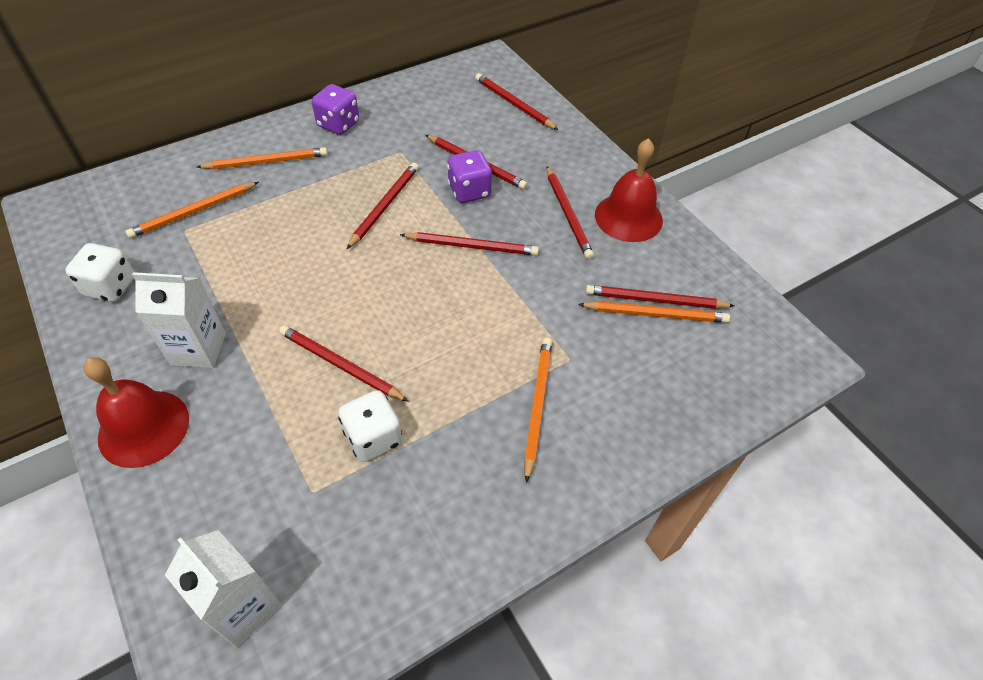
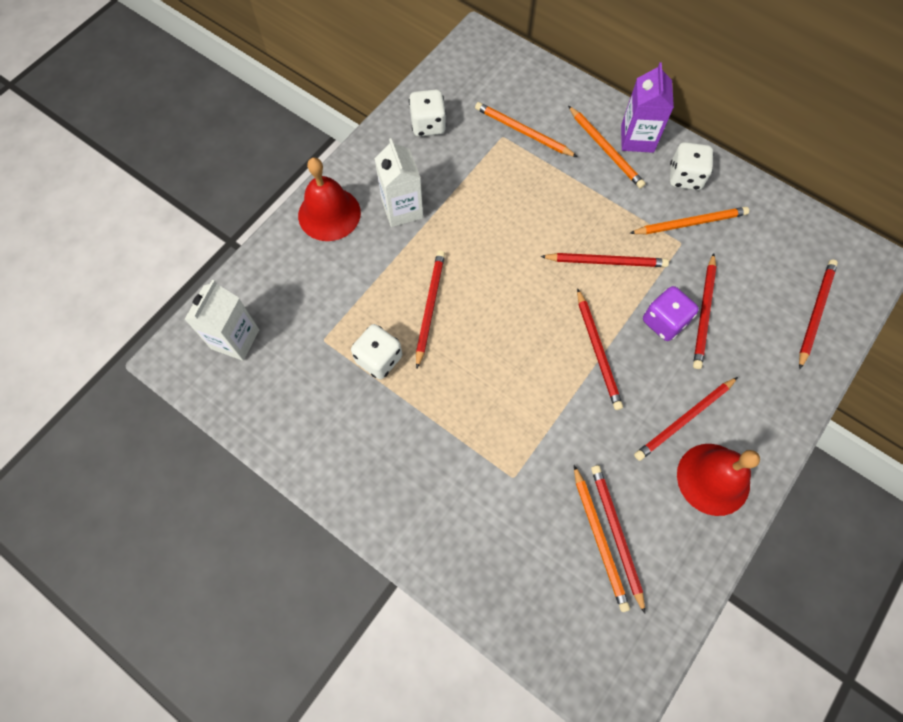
camera: 70 degrees right, 15 degrees up
purple dice [312,84,359,135] -> white dice [670,142,714,190]
orange pencil [524,338,552,483] -> orange pencil moved to [630,207,749,235]
none -> purple carton [621,62,674,153]

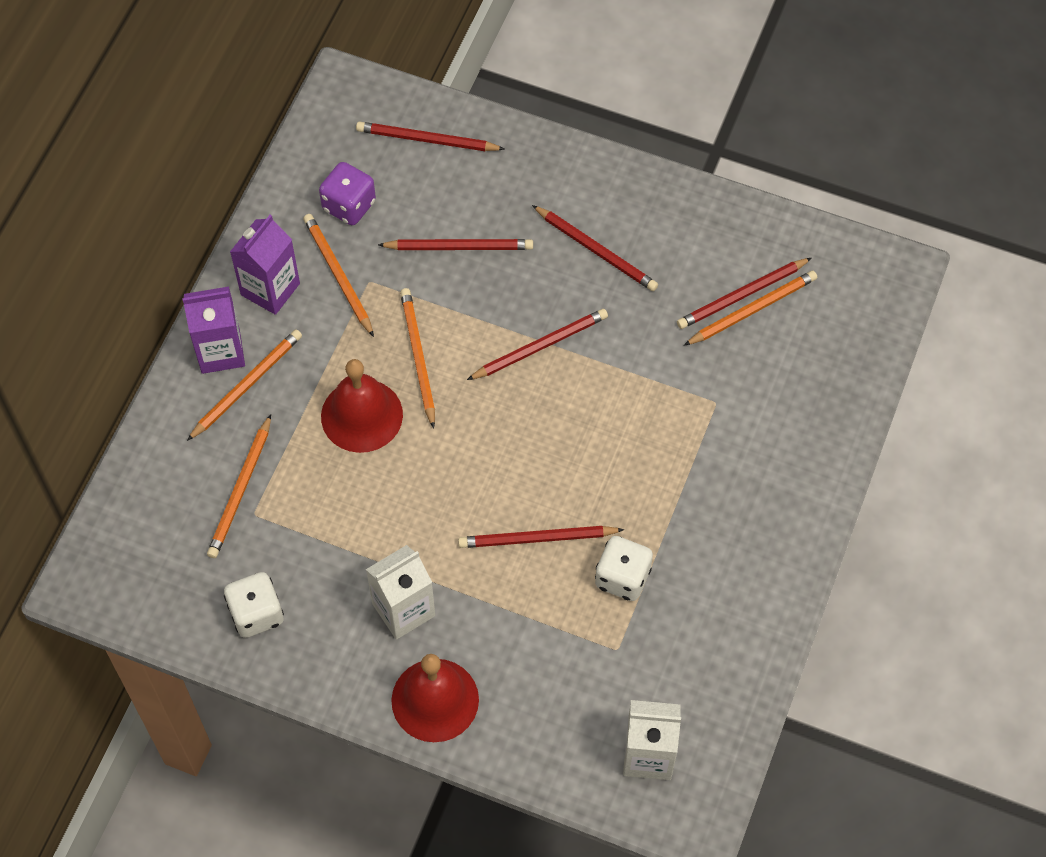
camera: 105 degrees left, 5 degrees down
red pencil [540,253,669,267] -> orange pencil [400,288,435,429]
purple dice [643,286,699,341] -> purple dice moved to [319,162,376,225]
white dice [670,142,714,190] -> purple carton [230,215,300,315]
red bell [677,444,760,516] -> red bell moved to [321,359,403,453]

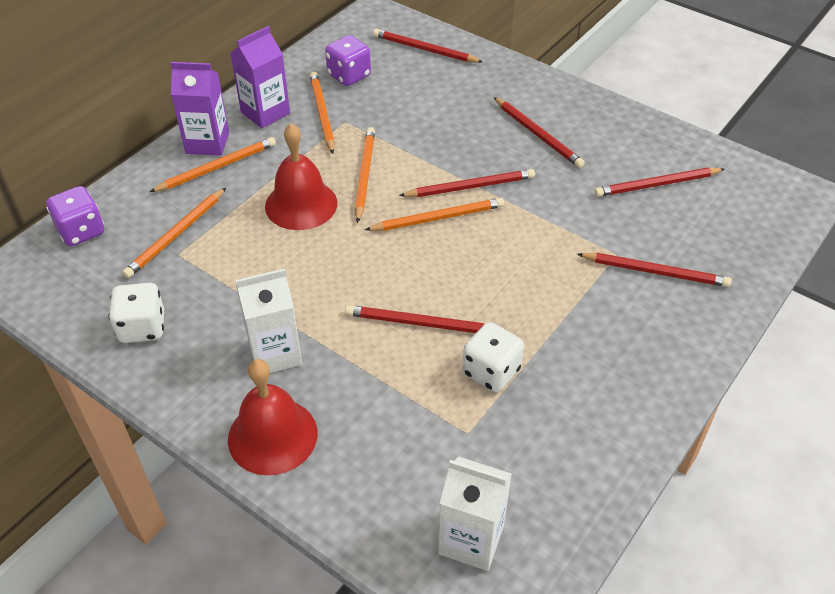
camera: 15 degrees right, 15 degrees down
red pencil [378,239,533,250] -> red pencil moved to [577,253,732,287]
orange pencil [684,270,817,345] -> orange pencil moved to [365,198,504,231]
none -> purple dice [46,186,104,246]

